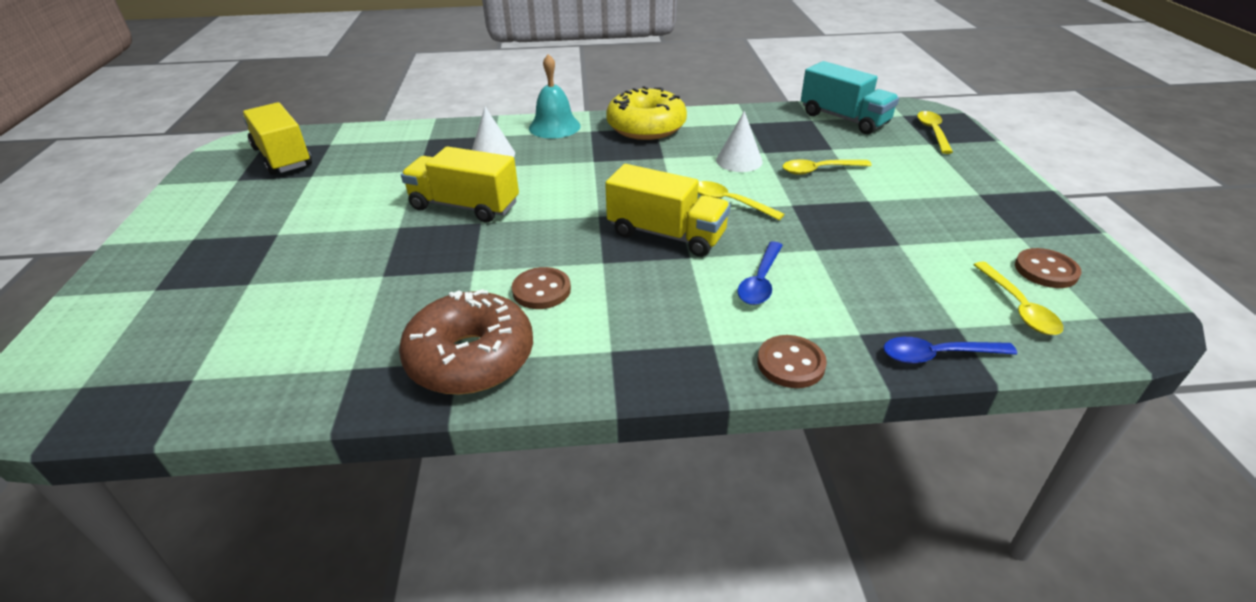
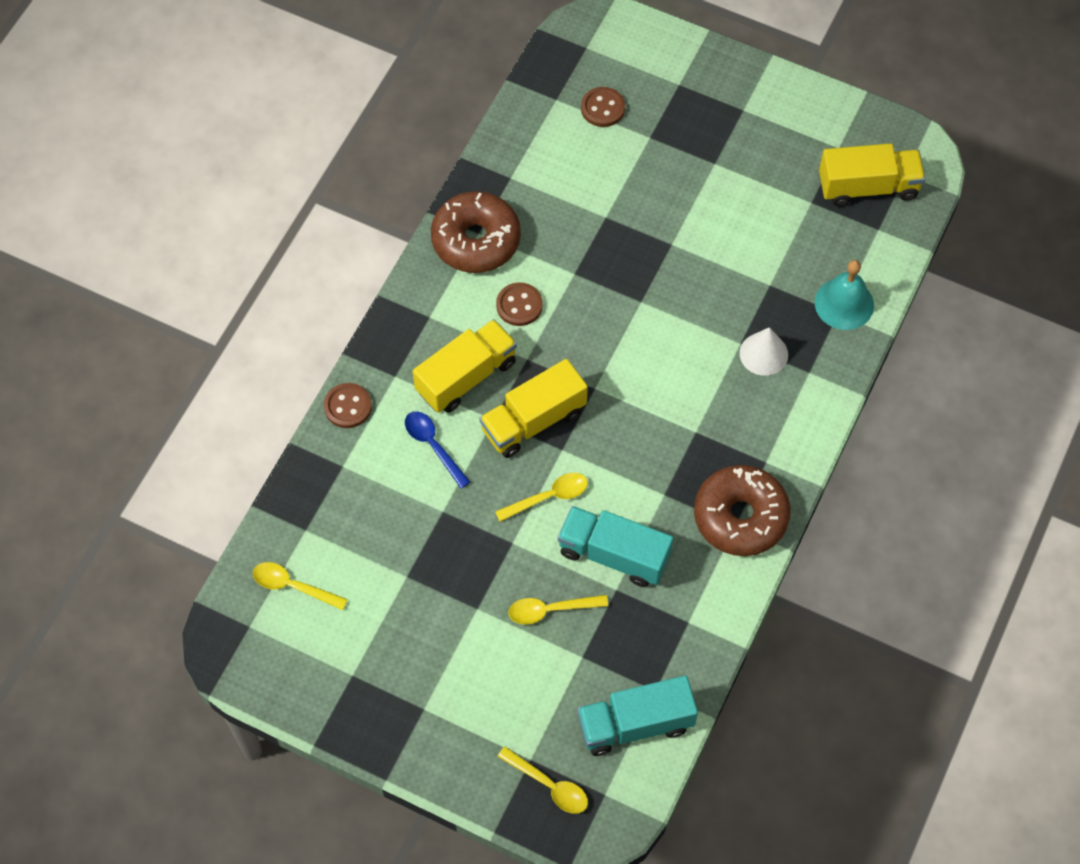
camera: 120 degrees right, 25 degrees up
yellow truck [401,146,519,222] -> yellow truck moved to [413,319,517,413]
turquoise bell [529,54,581,139] -> turquoise bell moved to [815,260,874,330]
yellow donut [606,86,687,140] -> brown donut [694,465,791,556]
white cone [716,111,763,172] -> turquoise truck [558,506,673,587]
yellow spoon [783,159,872,175] -> yellow spoon turned 120 degrees counterclockwise [508,595,608,625]
blue spoon [884,337,1017,364] -> none
brown button [1015,248,1081,288] -> brown button moved to [581,87,625,127]

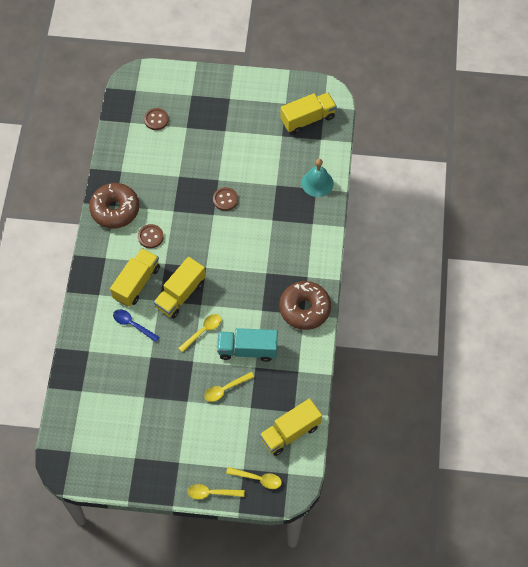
camera: 20 degrees left, 0 degrees up
yellow spoon [253,562,348,610] -> yellow spoon moved to [188,484,245,500]
brown button [324,383,372,428] -> brown button moved to [213,187,238,211]
turquoise truck [577,675,698,756] -> yellow truck [260,398,322,456]
white cone [740,327,788,376] -> none

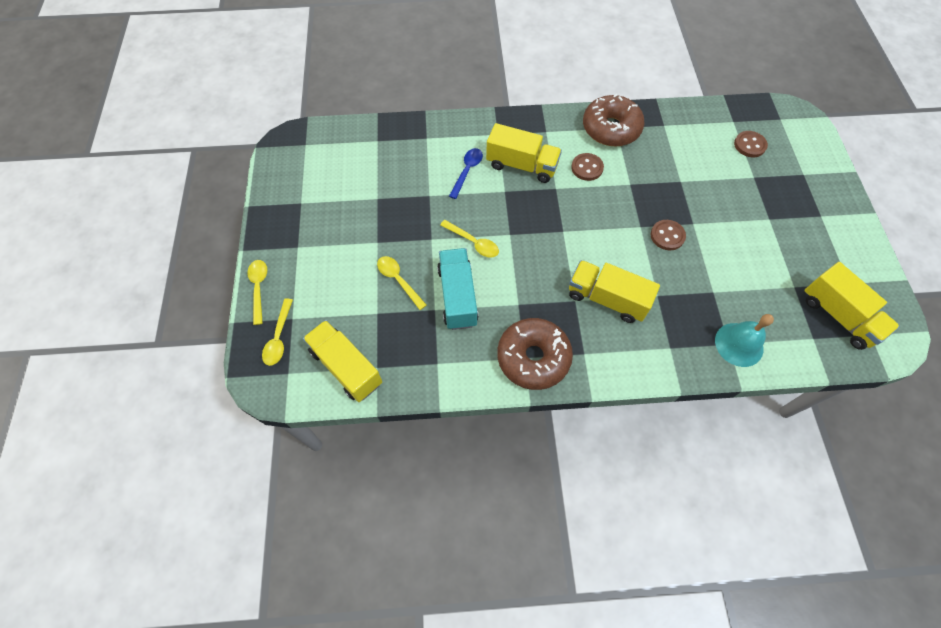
camera: 80 degrees right, 0 degrees up
yellow truck [154,257,206,318] -> yellow truck moved to [569,260,660,323]

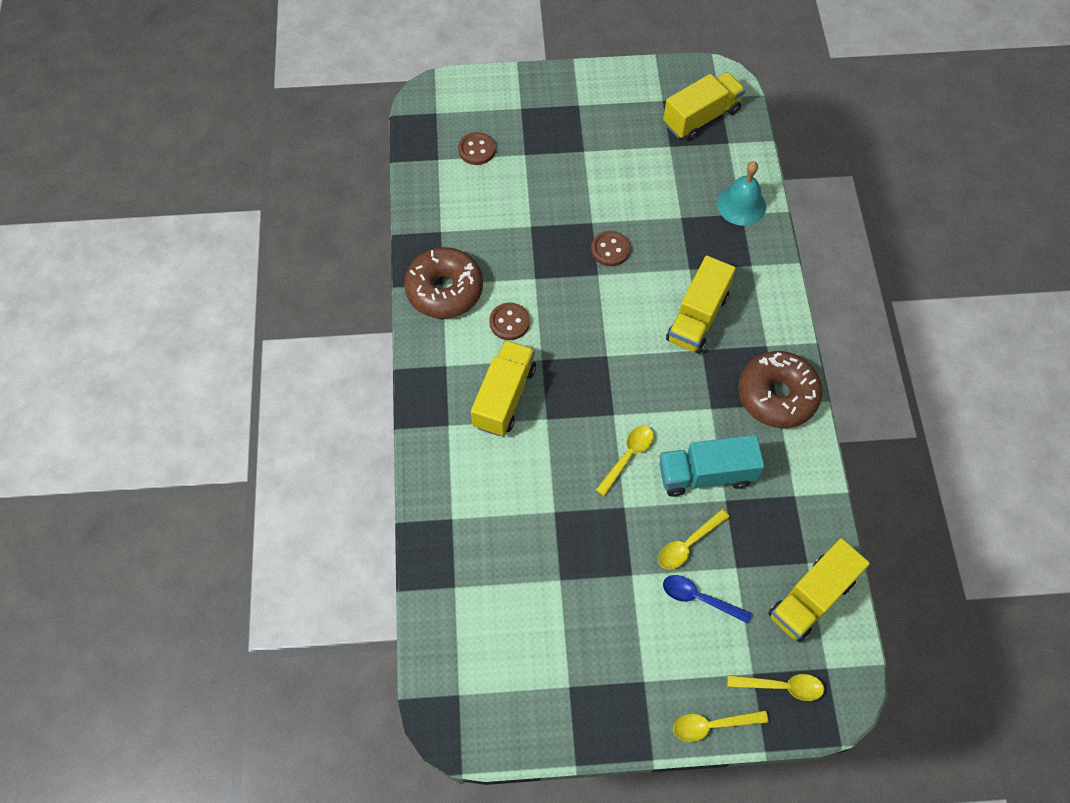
camera: 90 degrees left, 0 degrees up
blue spoon [449,148,483,199] -> blue spoon moved to [663,575,752,623]

